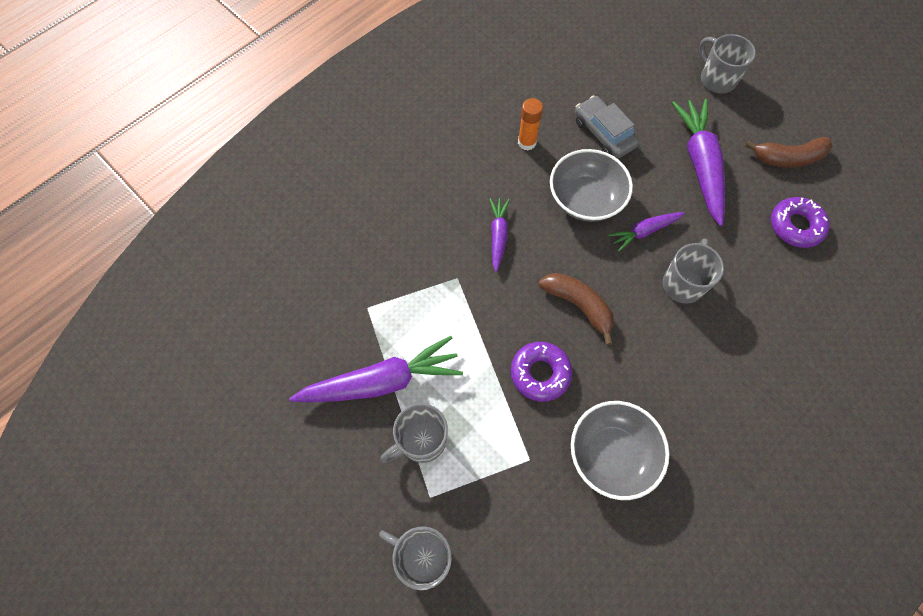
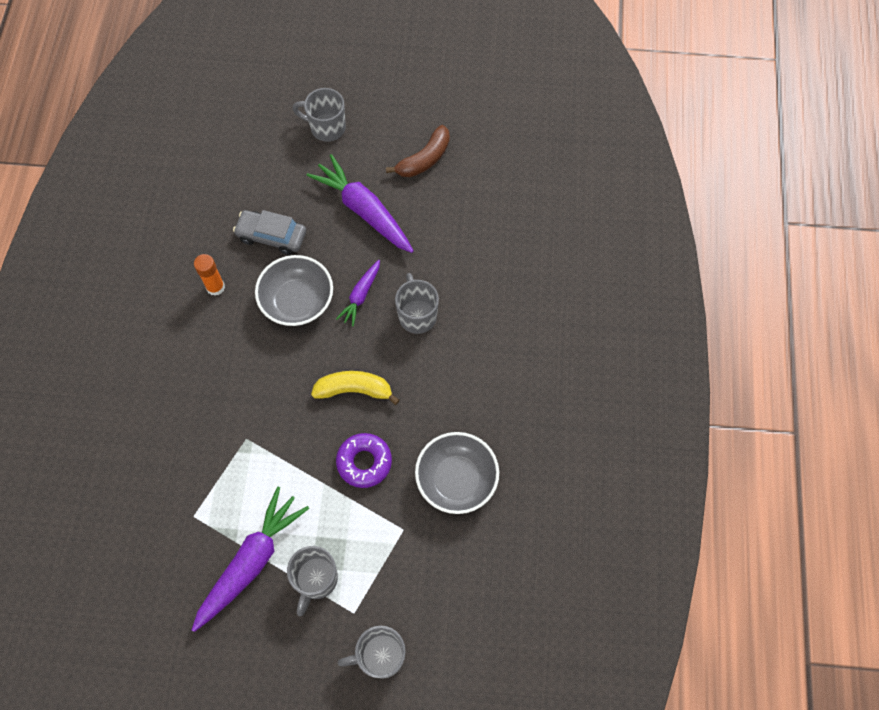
camera: 40 degrees left, 0 degrees up
purple carrot [489,198,510,272] -> none
brown banana [539,273,614,345] -> yellow banana [311,371,400,405]
purple donut [771,197,830,248] -> none

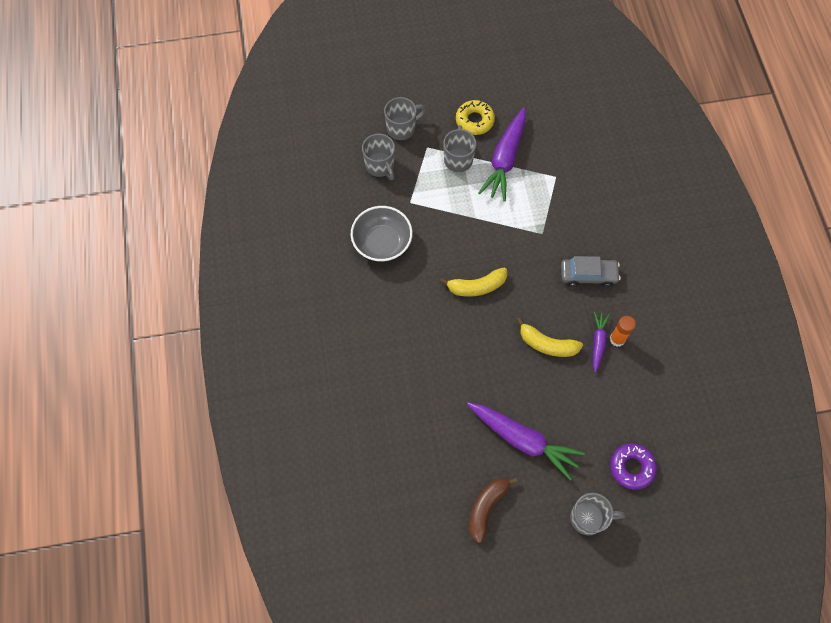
camera: 165 degrees right, 0 degrees up
grey car [233,210,306,255] -> grey car moved to [561,256,621,287]
grey bowl [255,255,333,326] -> yellow banana [517,317,583,357]
purple carrot [336,260,380,327] -> purple carrot moved to [593,311,610,373]
purple donut [336,433,392,488] -> purple donut moved to [610,443,657,490]
grey mug [395,273,439,334] -> grey mug moved to [362,134,395,180]
none -> yellow donut [456,100,495,135]

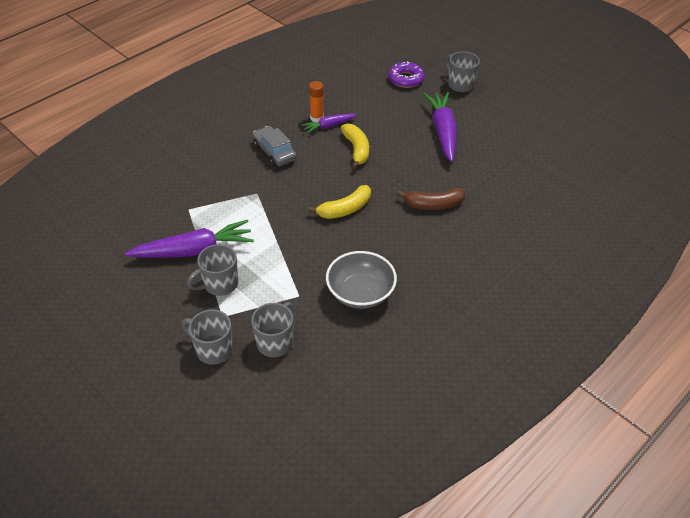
camera: 125 degrees left, 20 degrees down
yellow banana [440,268,507,297] -> yellow banana turned 105 degrees clockwise [308,185,371,219]
yellow donut [456,100,495,135] -> none
brown banana [469,477,518,543] -> brown banana moved to [397,188,466,210]

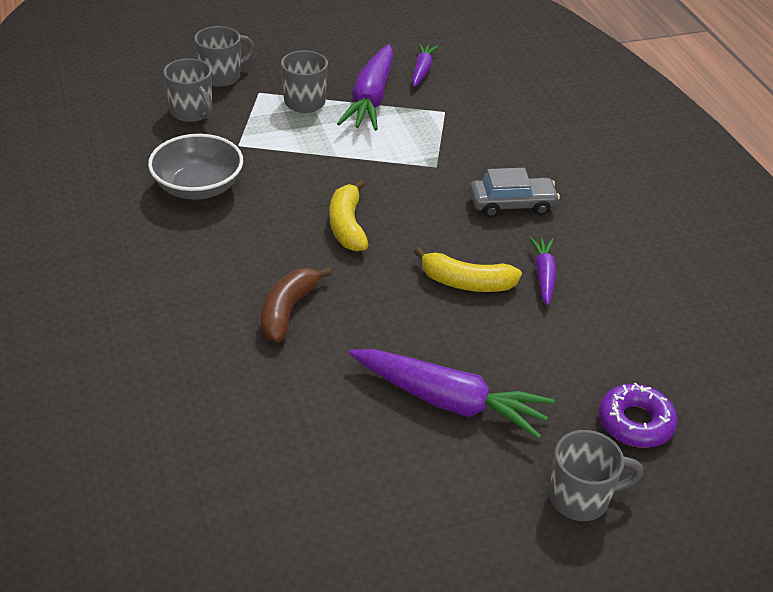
camera: 115 degrees right, 5 degrees down
orange glue stick [309,81,324,123] -> none
none -> purple carrot [412,43,438,87]

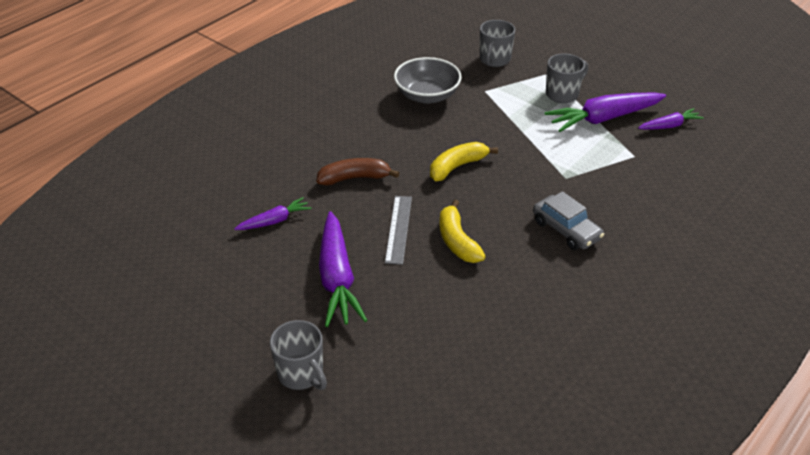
camera: 60 degrees right, 0 degrees up
grey mug [194,26,255,87] -> none
purple carrot [529,237,557,306] -> purple carrot moved to [234,197,312,230]
purple donut [599,382,678,448] -> none
none -> grey ruler [385,196,412,265]

